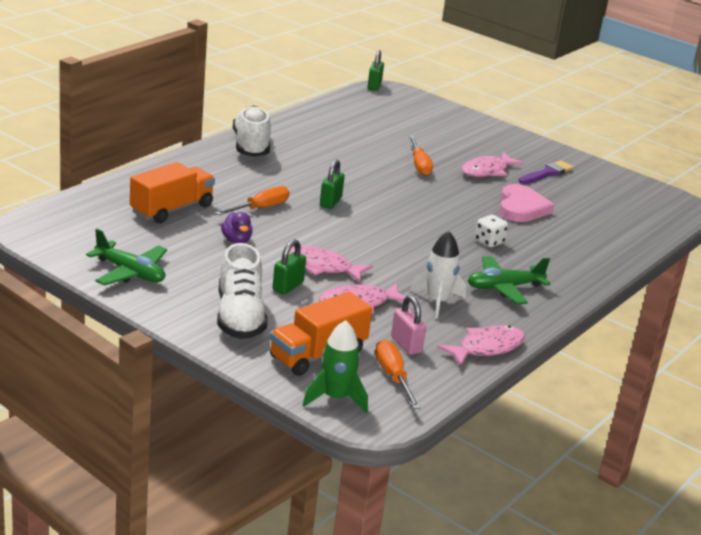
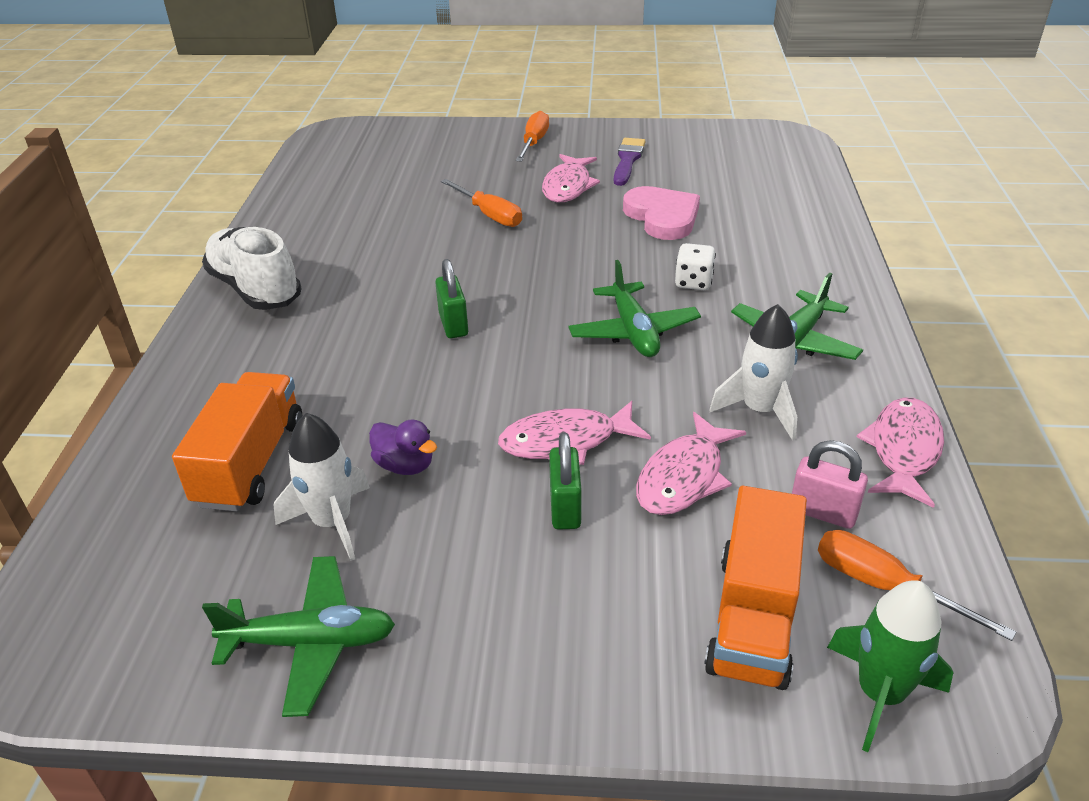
camera: 30 degrees left, 10 degrees up
orange screwdriver [215,186,289,215] -> orange screwdriver moved to [516,111,549,162]
white shoe [217,243,267,339] -> none
green padlock [368,50,384,91] -> none
none -> white rocket [273,413,370,561]
none -> green plane [568,260,701,357]

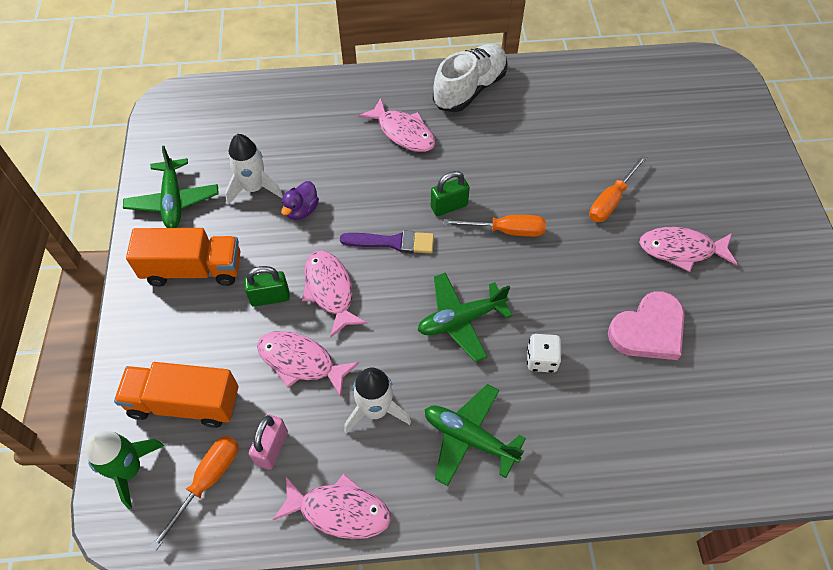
camera: 80 degrees right, 20 degrees up
orange truck [172,372,302,511] -> orange truck moved to [126,228,240,286]
orange screwdriver [516,111,549,162] -> orange screwdriver moved to [443,215,546,237]
purple brush [614,138,646,186] -> purple brush moved to [340,230,434,253]
none -> pink fish [358,98,435,152]

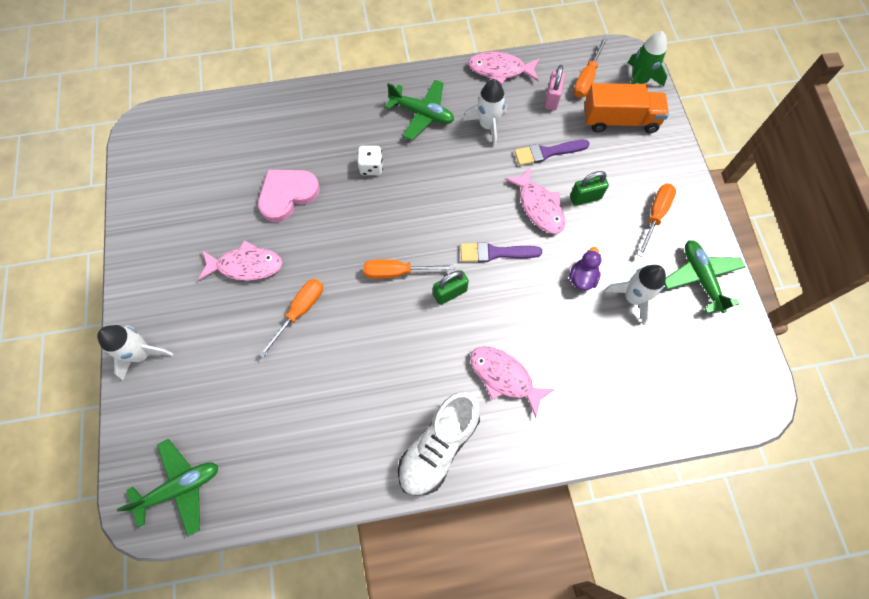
camera: 175 degrees right, 10 degrees up
orange truck [126,228,240,286] -> orange screwdriver [638,184,676,257]
pink fish [257,331,359,397] -> purple brush [514,140,590,166]
green plane [418,273,513,362] -> green plane moved to [117,439,218,537]
none -> white rocket [97,325,173,380]

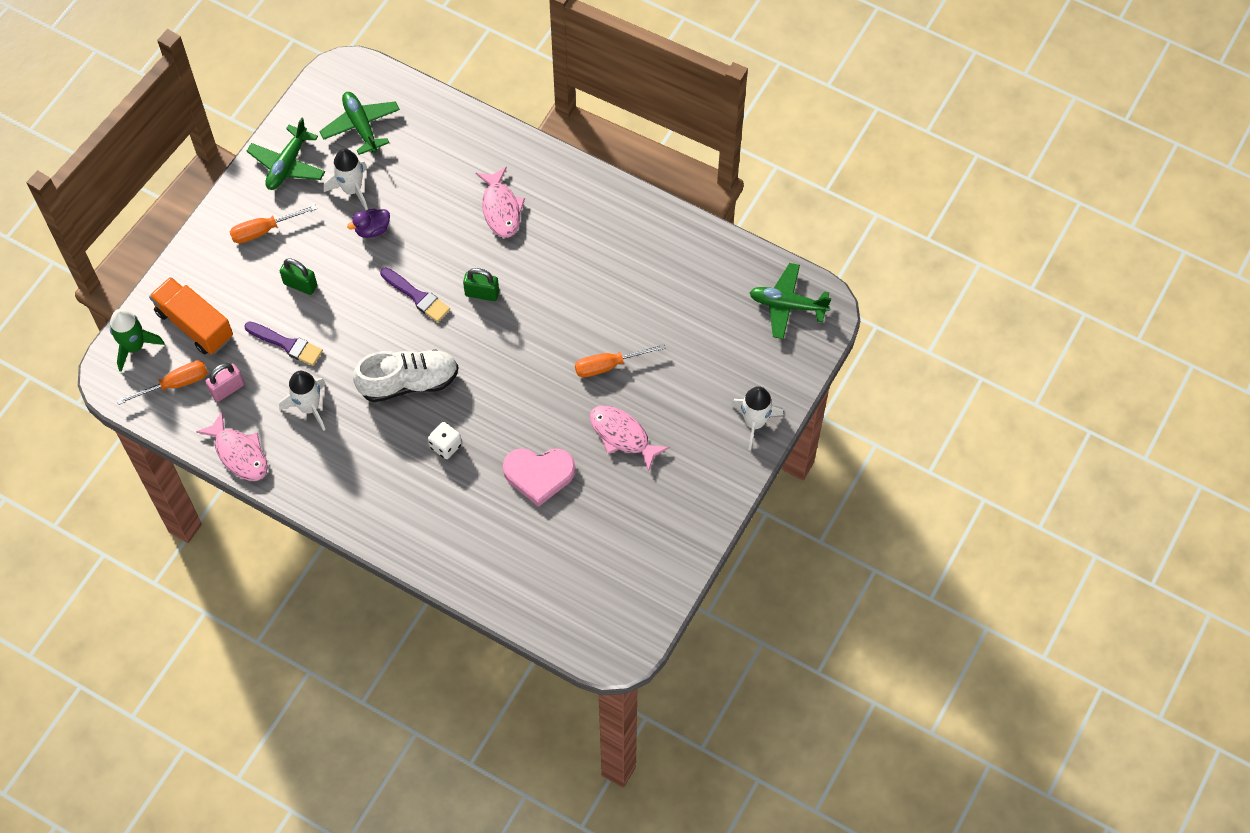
camera: 140 degrees left, 5 degrees down
orange screwdriver [363,260,454,279] -> none
green plane [385,80,454,140] -> green plane moved to [319,92,400,155]
white shoe [398,391,480,496] -> white shoe moved to [353,350,458,402]
pink fish [505,166,565,234] -> none

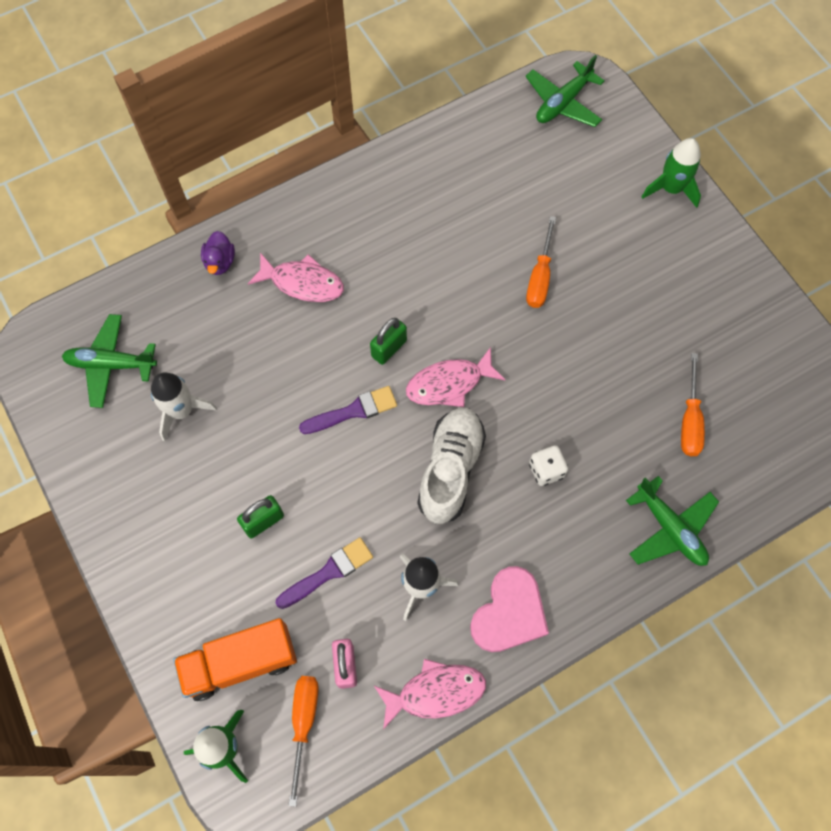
camera: 60 degrees left, 5 degrees up
orange screwdriver [230,205,317,243] -> orange screwdriver moved to [681,353,705,456]
green plane [247,117,325,190] -> green plane moved to [626,476,719,566]
purple duck [347,209,390,238] -> purple duck moved to [201,231,235,275]
pink heart [503,448,576,507] -> pink heart moved to [470,566,549,652]
pink fish [590,405,670,472] -> pink fish moved to [406,347,505,407]
white rocket [731,386,783,450] -> green rocket [642,138,701,208]

